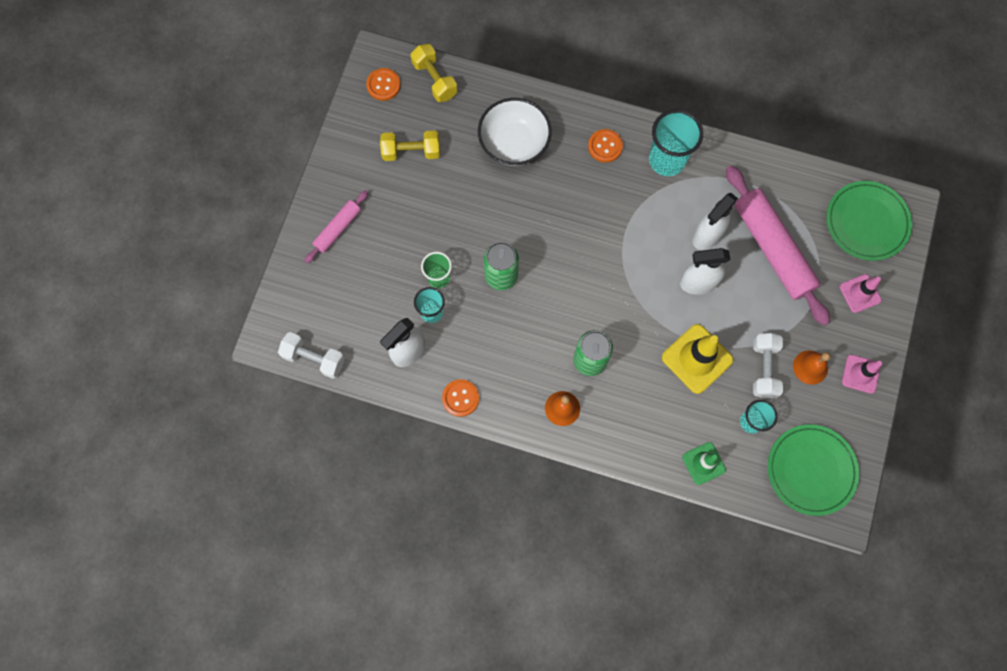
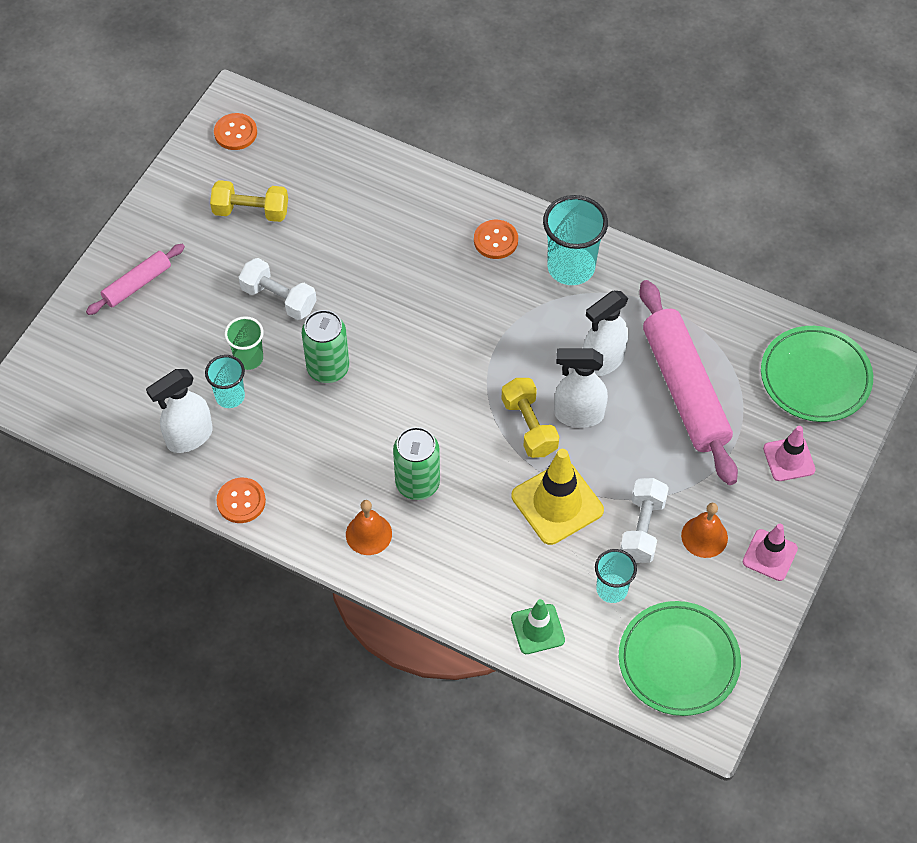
camera: 10 degrees right, 15 degrees down
white dumbbell [278,332,345,379] -> white dumbbell moved to [238,258,317,320]
yellow dumbbell [411,44,457,102] -> yellow dumbbell moved to [501,378,559,458]
white bowl [478,98,552,166] -> none

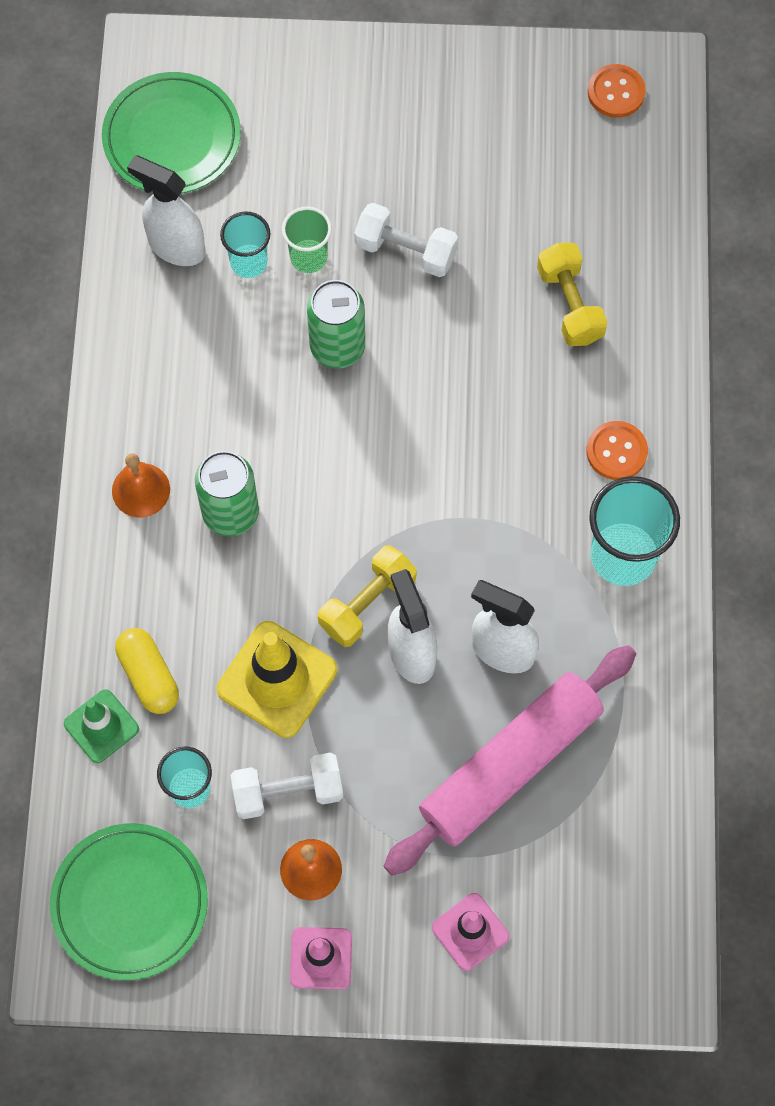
camera: 65 degrees right, 10 degrees up
pink rolling pin [86,244,185,315] -> none
yellow dumbbell [210,180,288,222] -> yellow dumbbell moved to [537,243,607,346]
orange button [216,478,266,523] -> none
white dumbbell [238,258,317,320] -> white dumbbell turned 75 degrees counterclockwise [354,203,458,277]
green plate [761,326,873,422] -> green plate moved to [102,72,241,194]
none -> yellow capsule [115,628,179,714]

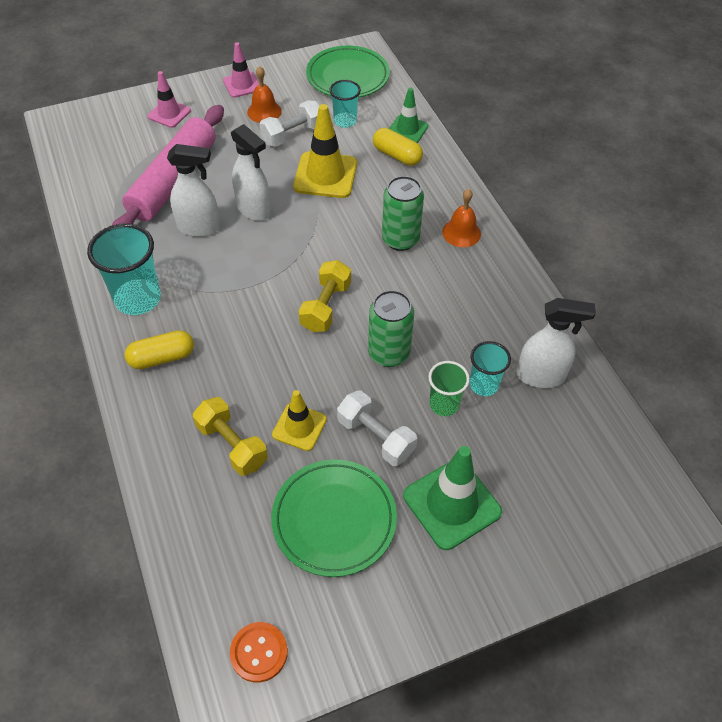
camera: 155 degrees right, 15 degrees down
green plate [102,72,241,194] -> green plate moved to [271,459,397,577]
yellow dumbbell [318,545,417,647] -> yellow dumbbell moved to [299,260,351,332]
white dumbbell [354,203,458,277] -> white dumbbell turned 45 degrees clockwise [337,391,417,466]
orange button [586,421,648,480] -> yellow capsule [125,330,194,369]
none -> yellow traffic cone [272,390,327,451]
none -> green traffic cone [403,446,502,550]

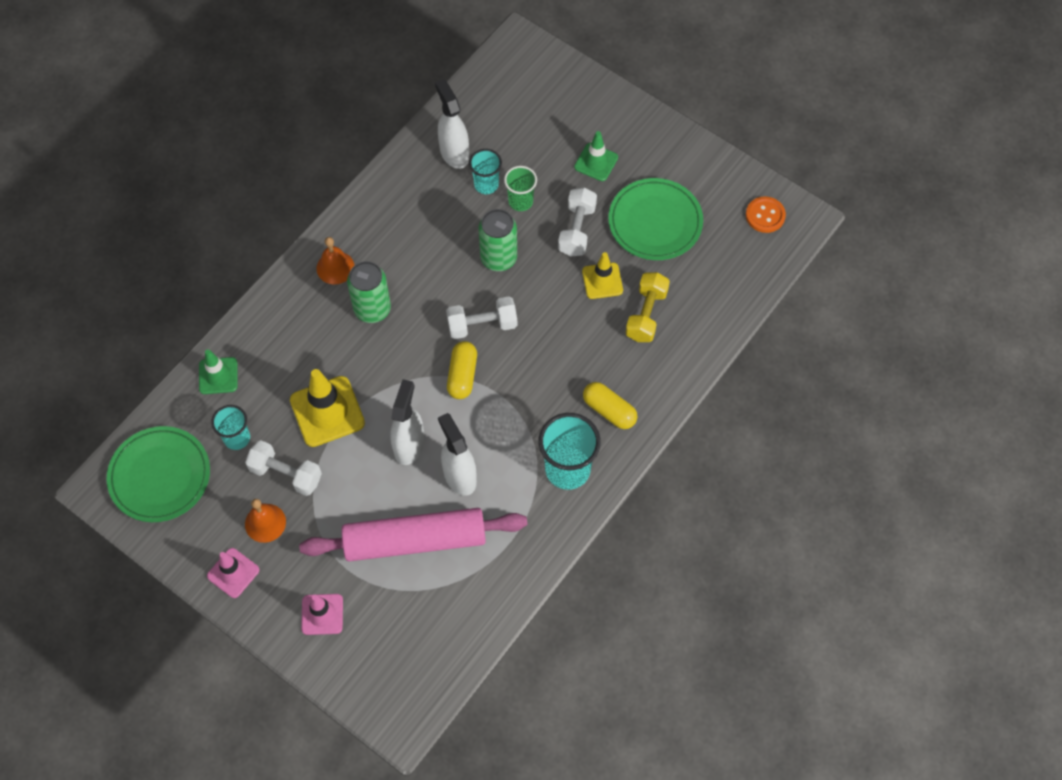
camera: 120 degrees left, 10 degrees up
yellow dumbbell [299,260,351,332] -> white dumbbell [446,297,517,339]
yellow capsule [373,128,423,166] -> yellow capsule moved to [447,341,477,399]
green traffic cone [403,446,502,550] -> green traffic cone [574,131,618,181], size x0.61

